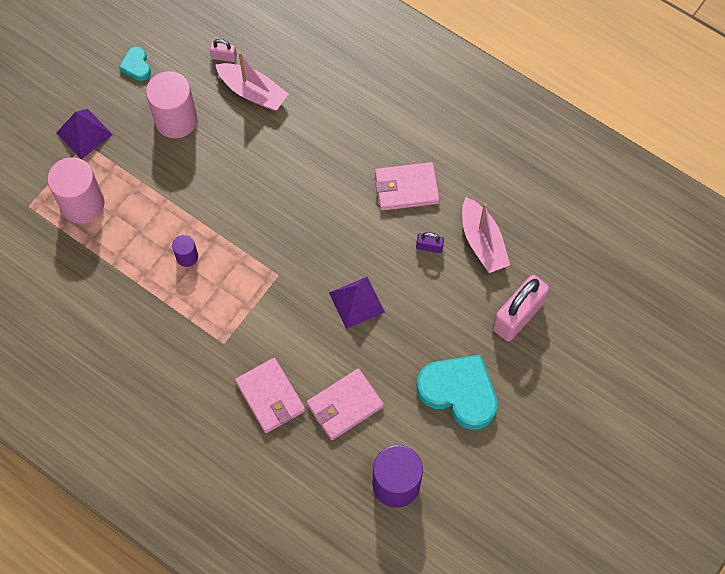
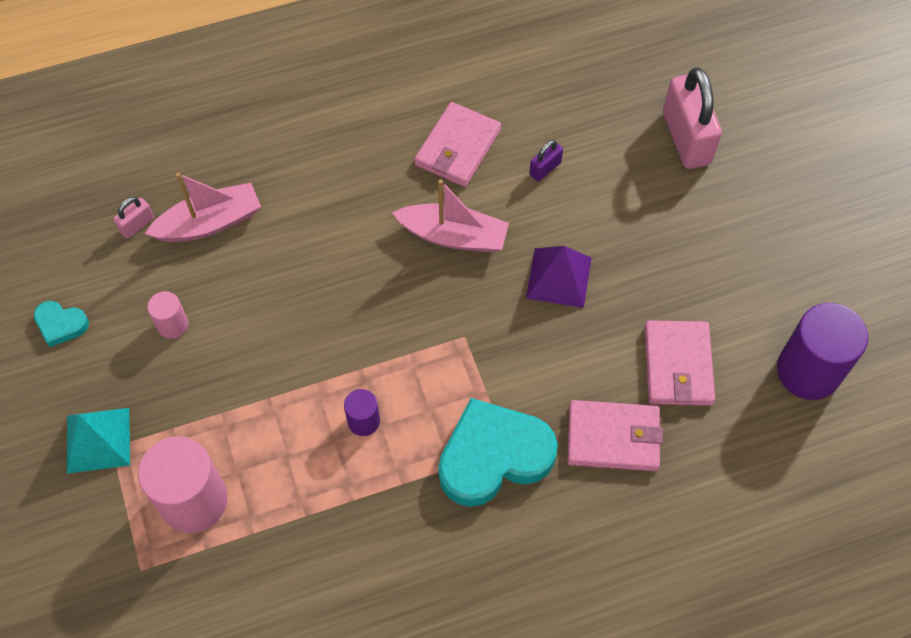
camera: 55 degrees left, 5 degrees down
purple pyramid [56,109,113,159] -> turquoise pyramid [67,408,130,473]
pink cylinder [146,71,197,138] -> pink cylinder [147,291,188,339], size x0.50
turquoise heart [417,355,498,430] -> turquoise heart moved to [438,398,558,507]
pink boat [462,197,510,273] -> pink boat moved to [392,179,509,253]

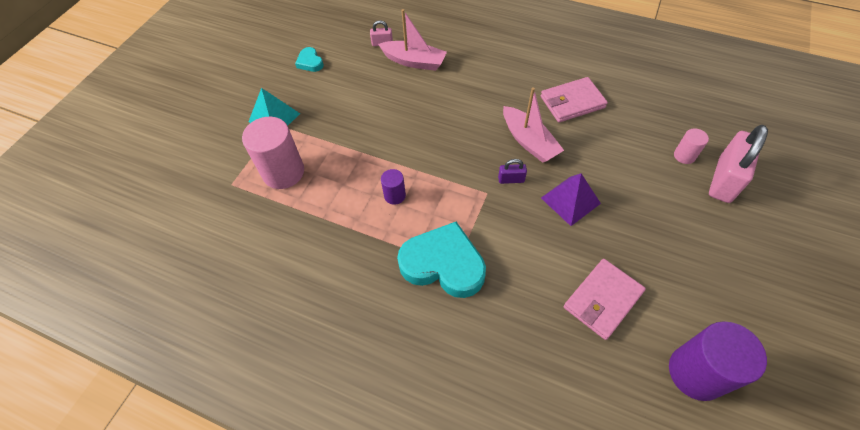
camera: 45 degrees right, 5 degrees down
pink cylinder [147,291,188,339] -> pink cylinder moved to [674,128,709,164]
purple padlock [529,140,563,181] -> purple padlock moved to [498,159,527,184]
pink wallet [567,400,663,471] -> none

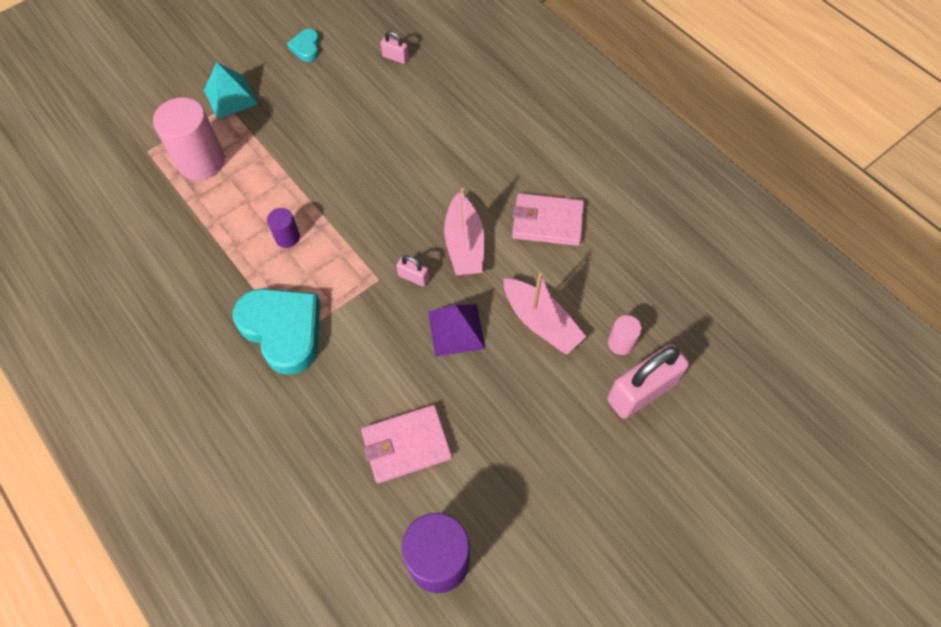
camera: 25 degrees right, 5 degrees up
pink boat [378,9,447,71] -> pink boat moved to [504,273,586,354]
purple padlock [498,159,527,184] -> pink padlock [396,255,429,287]

